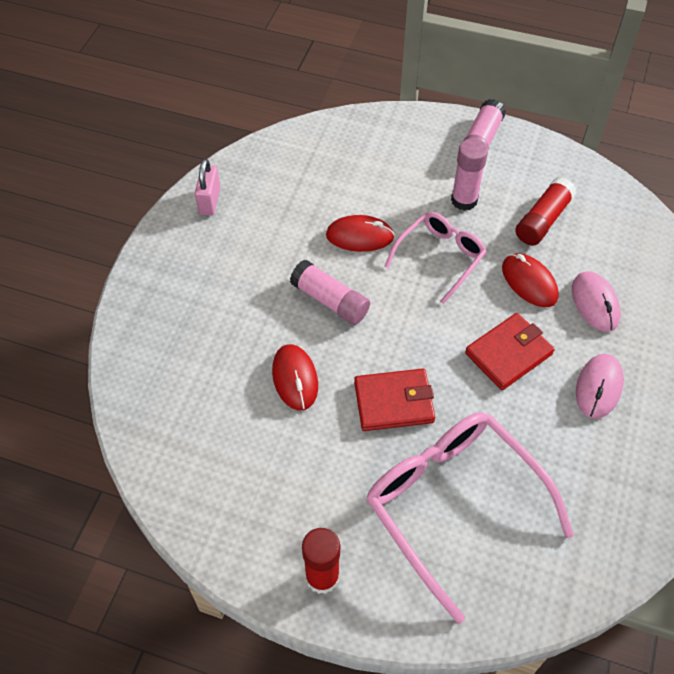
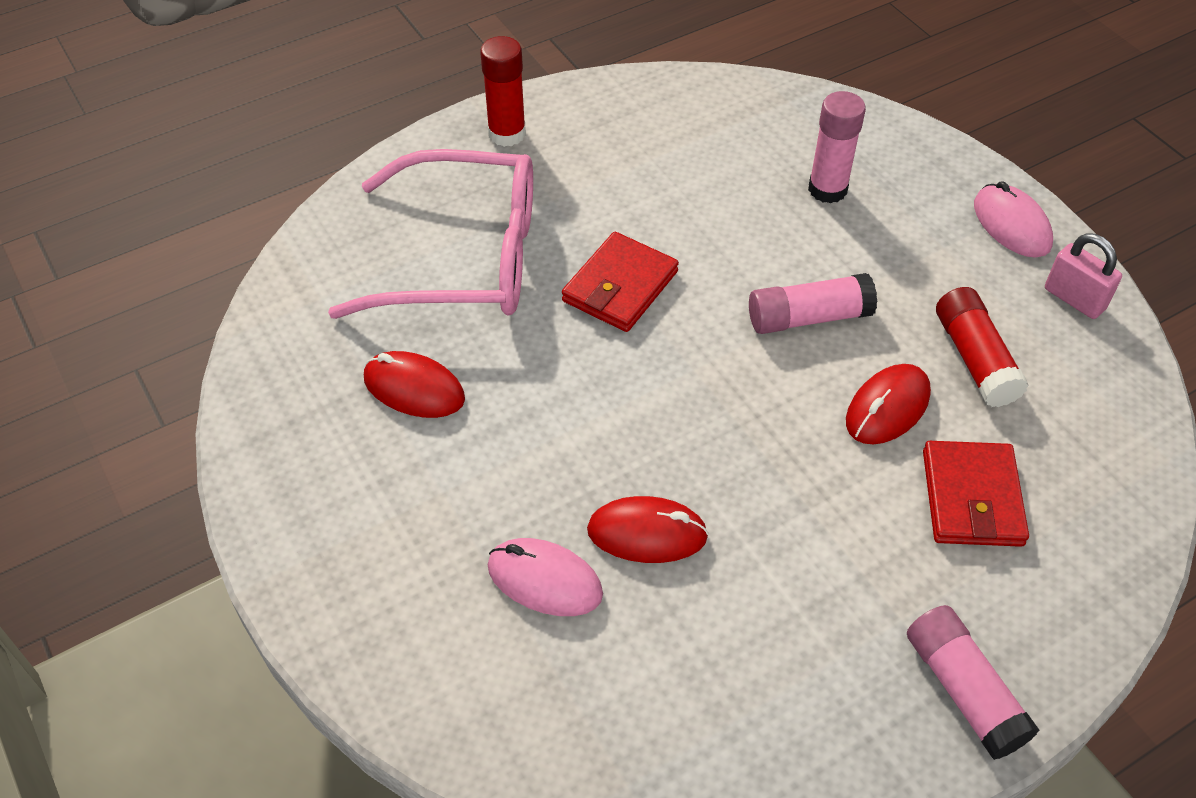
camera: 130 degrees right, 5 degrees down
red mouse [272,344,318,410] -> red mouse moved to [364,351,465,418]
pink glasses [384,212,487,304] -> none
pink glue stick [451,138,488,211] -> pink glue stick moved to [808,91,866,204]
red wallet [465,313,555,390] -> red wallet moved to [923,441,1029,547]
red glue stick [515,177,577,245] -> red glue stick moved to [936,287,1029,407]
pink mouse [576,354,624,419] -> pink mouse moved to [974,181,1053,258]

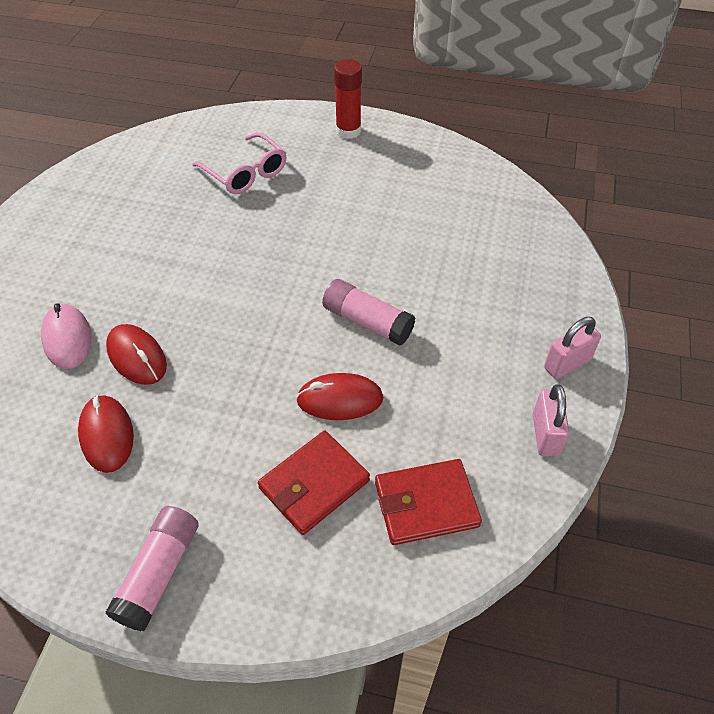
camera: 45 degrees right, 0 degrees up
pink glasses [328,149,533,319] -> pink glasses [192,132,286,194], size x0.57
red mouse [364,351,465,418] -> red mouse moved to [78,395,134,473]
red wallet [562,232,679,332] -> red wallet moved to [375,459,482,545]
pink glue stick [808,91,866,204] -> none
red glue stick [936,287,1029,407] -> none
pink mouse [974,181,1053,258] -> pink padlock [544,317,601,379]

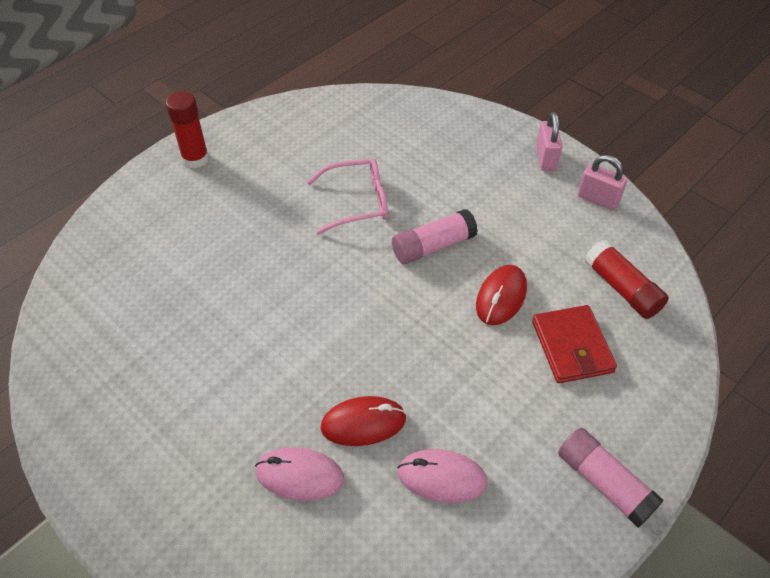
camera: 60 degrees left, 0 degrees up
red mouse [78,395,134,473] -> pink mouse [397,449,488,503]
pink glasses [192,132,286,194] -> pink glasses moved to [307,159,388,234]
red wallet [375,459,482,545] -> red glue stick [585,240,669,319]

